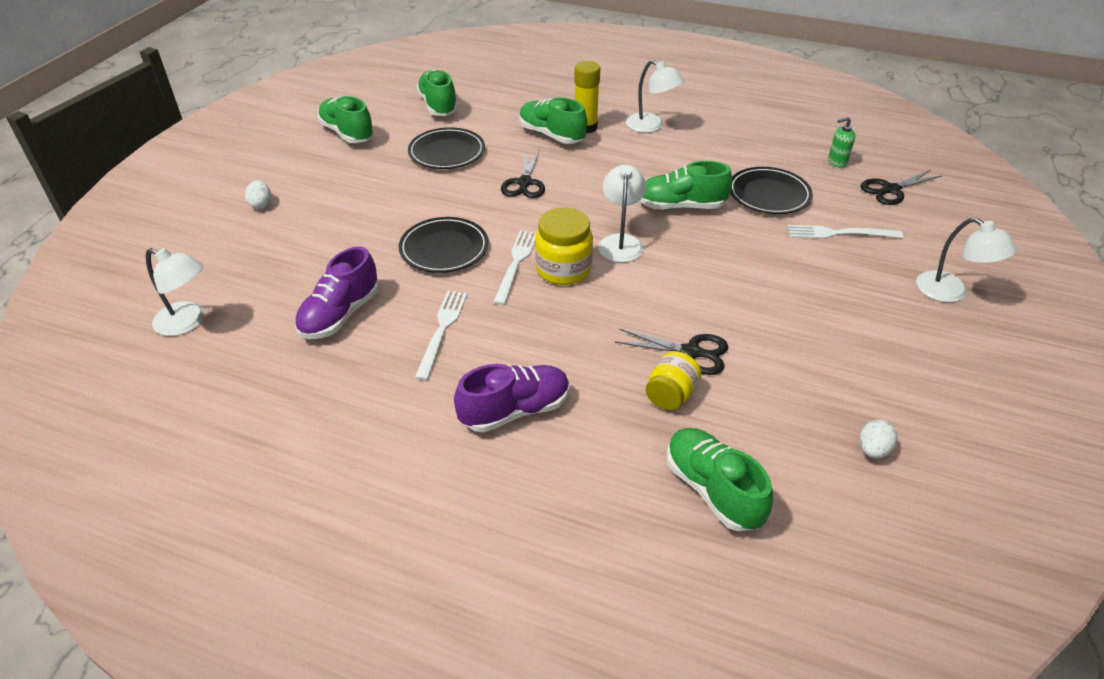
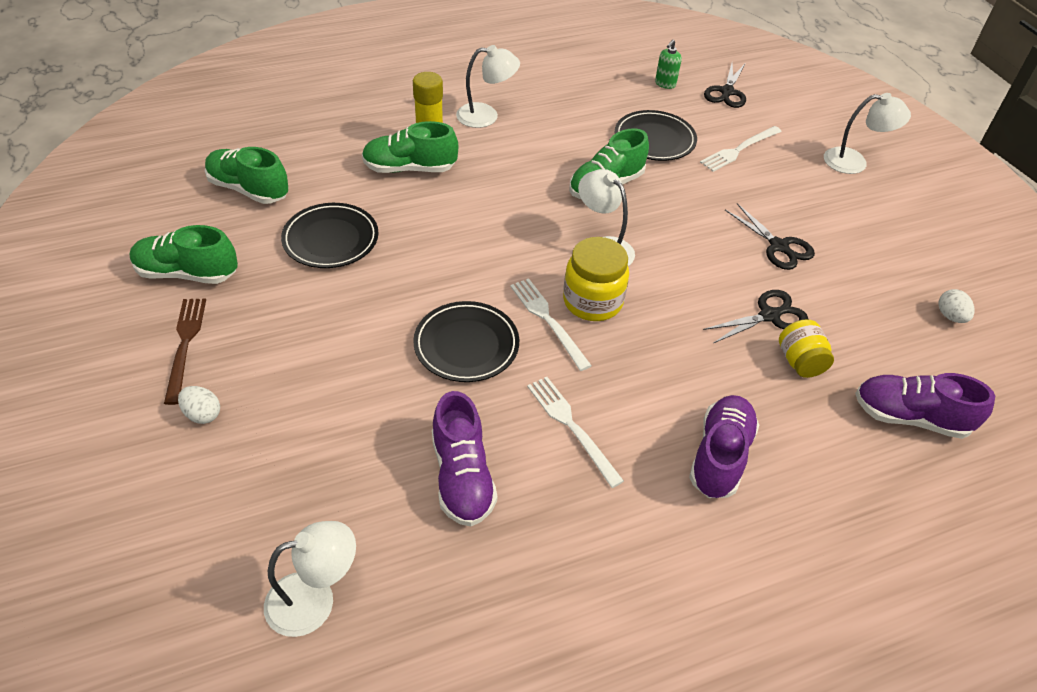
camera: 45 degrees left, 5 degrees up
black scissors [501,149,545,198] -> black scissors moved to [725,203,815,270]
green shoe [667,428,773,531] -> purple shoe [855,373,995,439]
none -> brown fork [164,298,206,405]

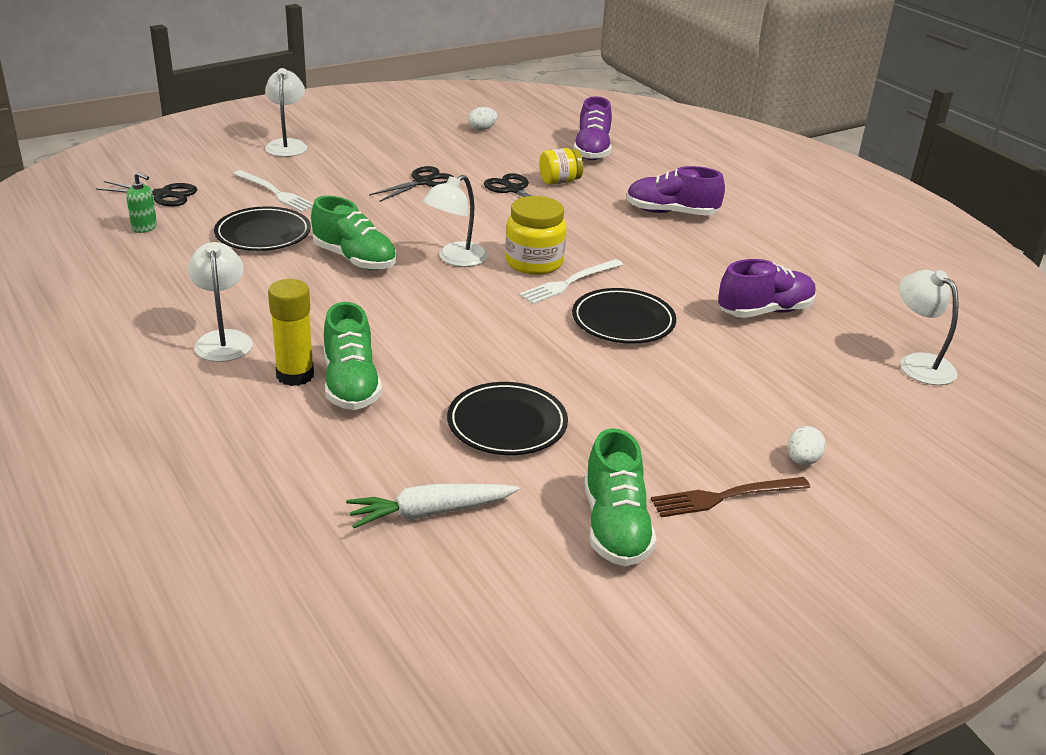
camera: 100 degrees left, 15 degrees down
green shoe [205,147,289,204] -> white carrot [346,484,520,528]
white fork [527,377,624,488] -> none

